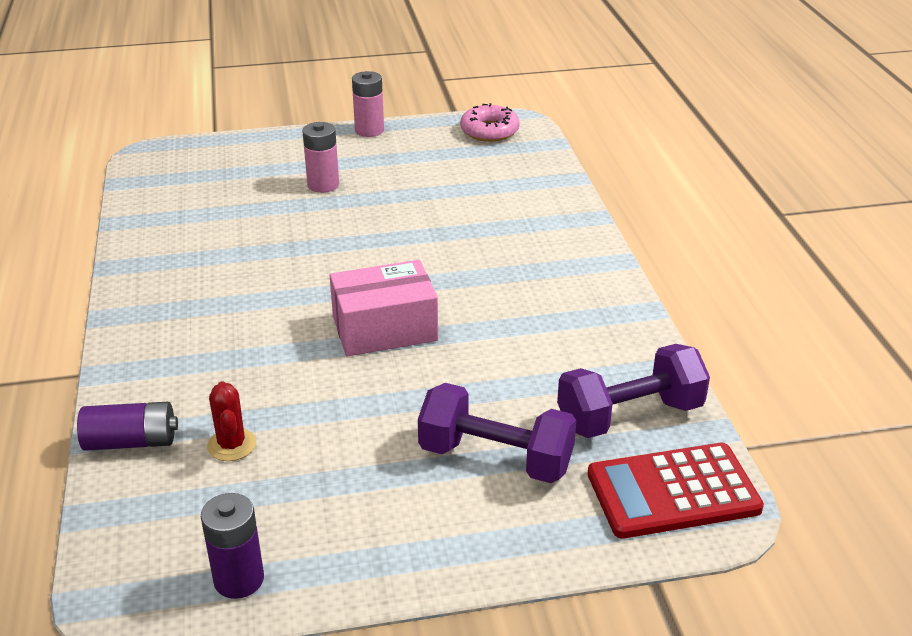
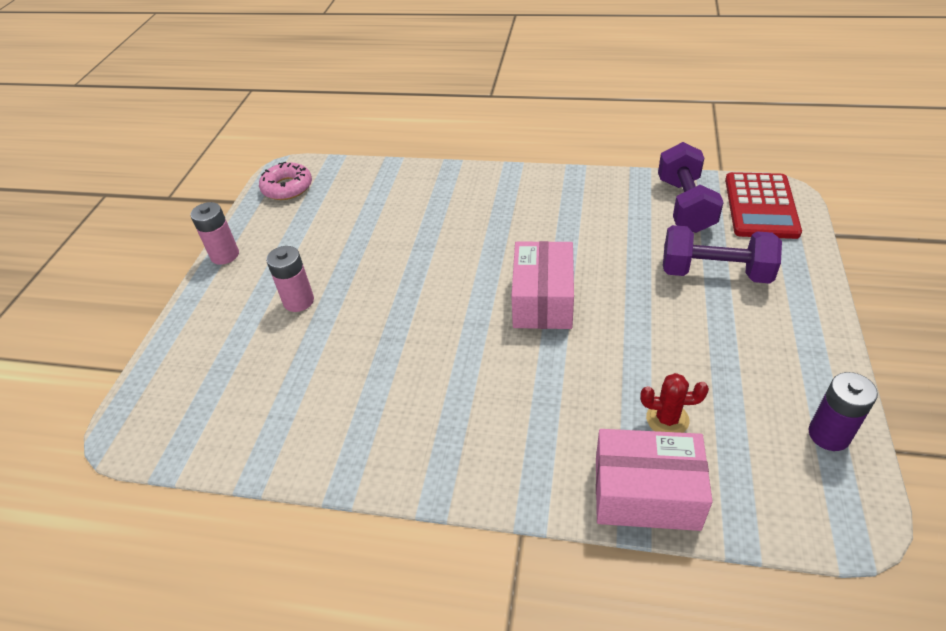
camera: 65 degrees left, 10 degrees up
purple battery [77,402,178,451] -> pink box [596,429,713,531]
purple dumbbell [418,383,577,483] -> purple dumbbell turned 60 degrees clockwise [663,225,782,284]

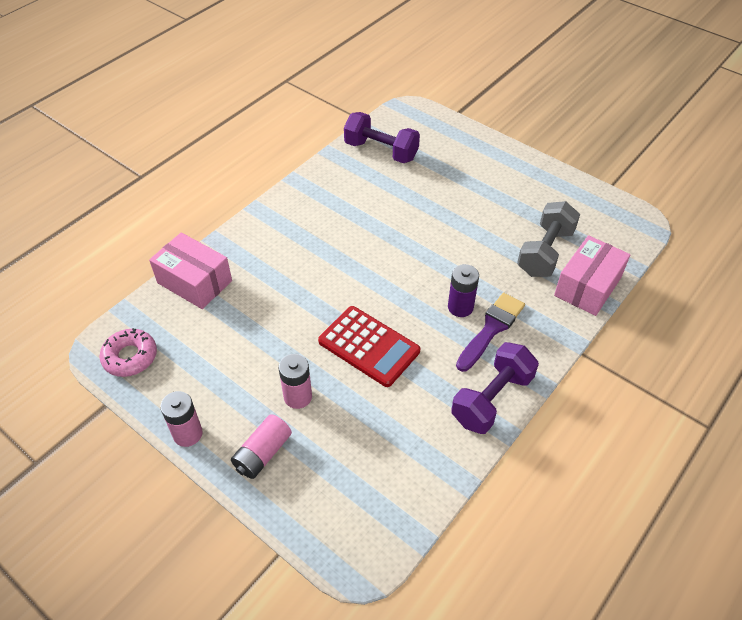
camera: 65 degrees left, 5 degrees up
pink box [511,241,574,329] -> pink box moved to [149,233,232,309]
red cactus [641,373,709,433] -> grey dumbbell [517,201,580,277]
purple dumbbell [663,225,782,284] -> purple dumbbell moved to [451,342,539,434]
red calculator [725,172,802,239] -> red calculator moved to [318,306,420,387]
purple battery [809,372,878,451] -> purple battery moved to [448,264,479,317]
none -> pink battery [231,414,292,479]
none -> purple brush [456,293,525,372]

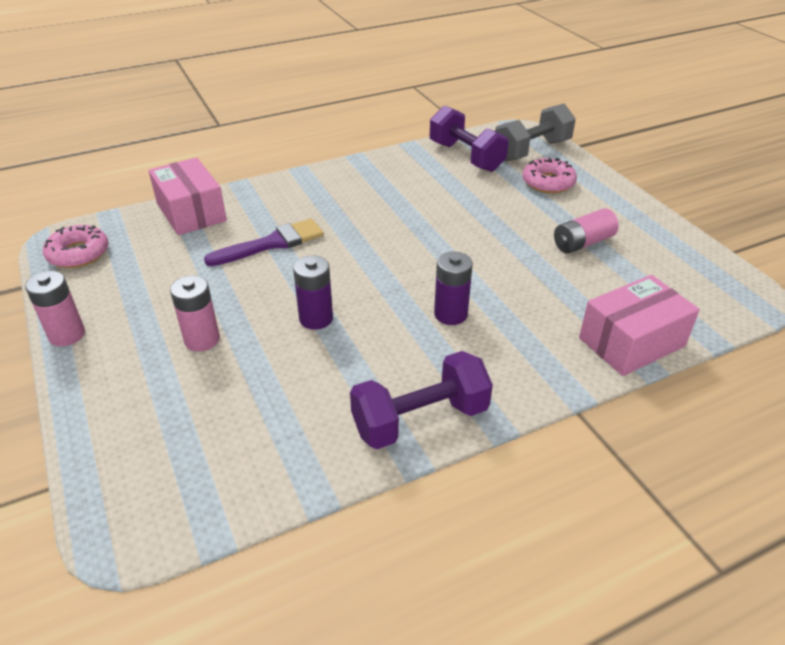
camera: 25 degrees right, 10 degrees down
pink battery [231,414,292,479] -> pink battery moved to [554,208,619,254]
red calculator [318,306,420,387] -> purple battery [293,256,333,330]
purple brush [456,293,525,372] -> purple brush moved to [204,219,324,266]
grey dumbbell [517,201,580,277] -> grey dumbbell moved to [495,104,576,162]
none -> pink donut [522,158,577,193]

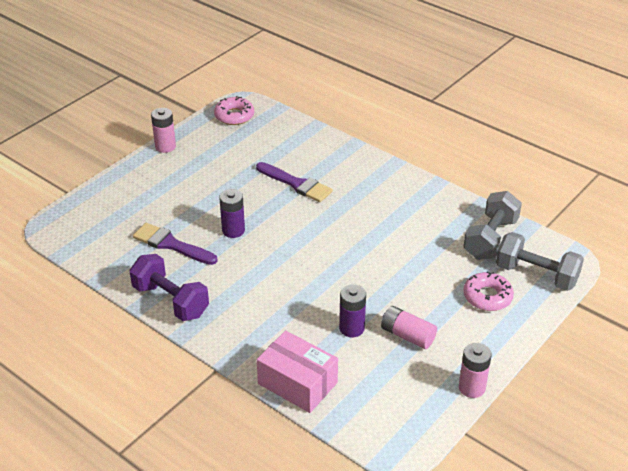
camera: 65 degrees right, 0 degrees up
pink box [149,157,227,235] -> none
pink battery [170,275,220,352] -> pink battery moved to [459,343,492,398]
purple dumbbell [430,105,509,172] -> grey dumbbell [463,191,522,260]
purple battery [434,251,473,325] -> purple battery moved to [339,284,366,337]
none -> purple brush [133,223,218,265]

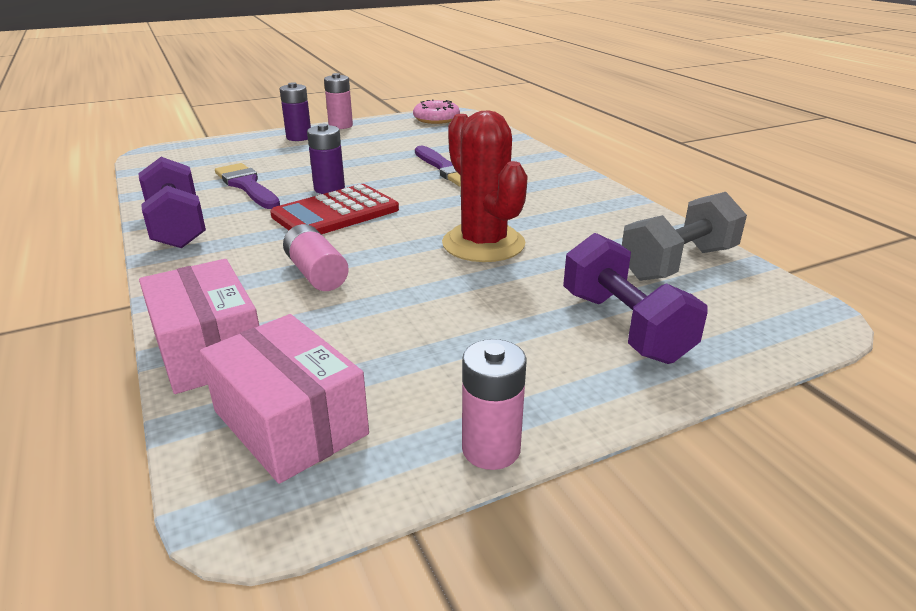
camera: 25 degrees right, 10 degrees down
purple battery [339,284,366,337] -> purple battery moved to [280,82,311,141]
pink battery [381,306,437,349] -> pink battery moved to [283,224,349,291]
pink donut [463,271,514,311] -> purple dumbbell [563,233,708,364]
grey dumbbell [496,232,584,291] -> none
none -> pink box [200,314,369,484]
none -> red calculator [270,184,399,234]
none -> red cactus [442,110,528,262]

